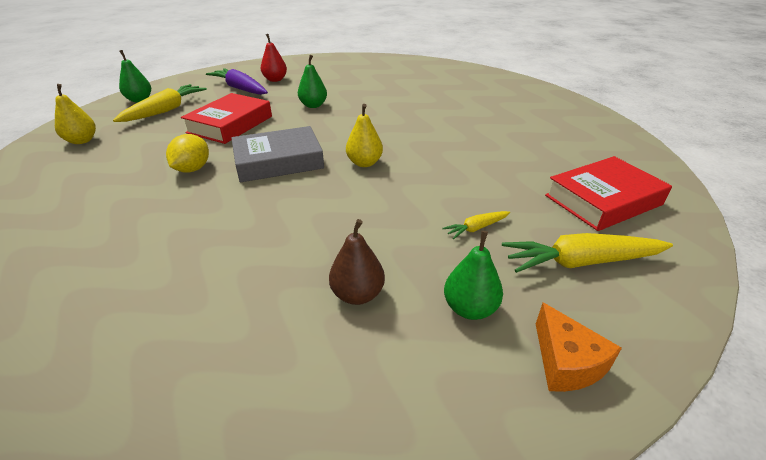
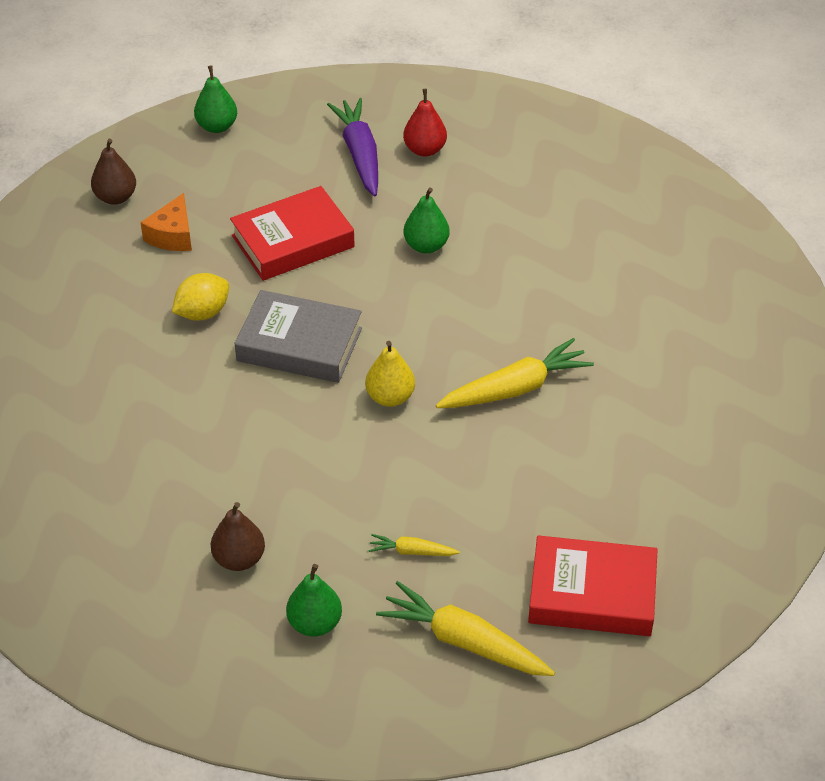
camera: 35 degrees right, 10 degrees up
yellow pear [55,84,96,144] -> brown pear [91,139,136,205]
yellow carrot [113,84,207,122] -> yellow carrot moved to [436,338,594,408]
orange cheese [536,302,622,392] -> orange cheese moved to [140,193,192,251]

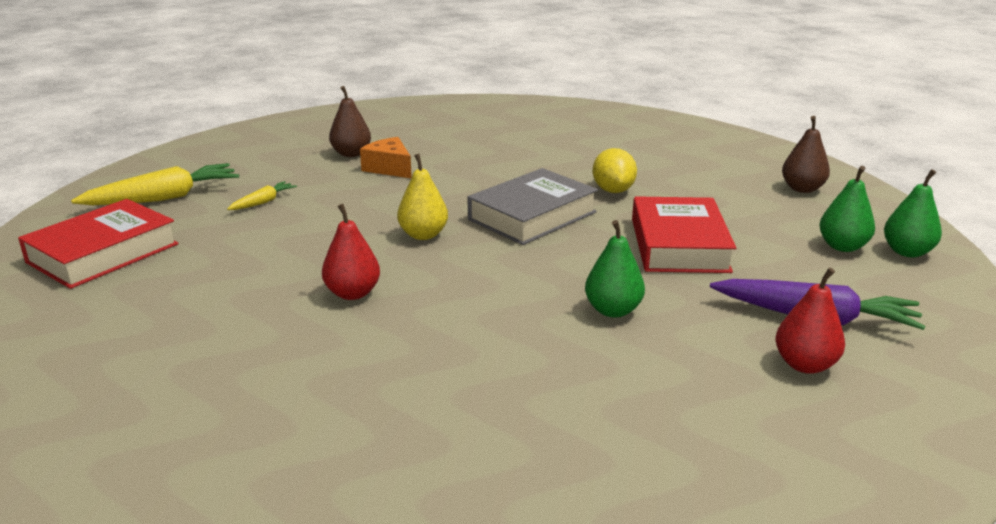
camera: 120 degrees right, 20 degrees down
orange cheese [140,193,192,251] -> orange cheese moved to [360,137,412,178]
green pear [286,564,342,637] -> green pear moved to [820,166,875,252]
yellow carrot [436,338,594,408] -> red pear [322,204,380,300]

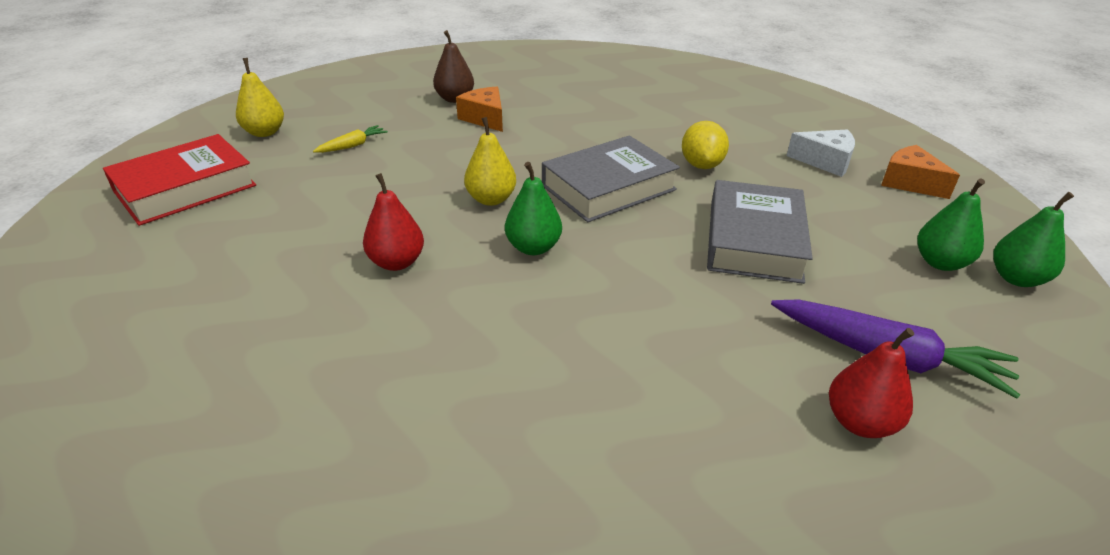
camera: 10 degrees right, 10 degrees up
yellow carrot [71,163,239,205] -> yellow pear [236,58,284,137]
green pear [585,220,645,318] -> green pear moved to [505,162,562,255]
red book [632,196,736,273] -> grey book [707,180,813,284]
brown pear [782,116,830,193] -> orange cheese [881,145,960,199]
none -> white cheese [787,129,855,177]

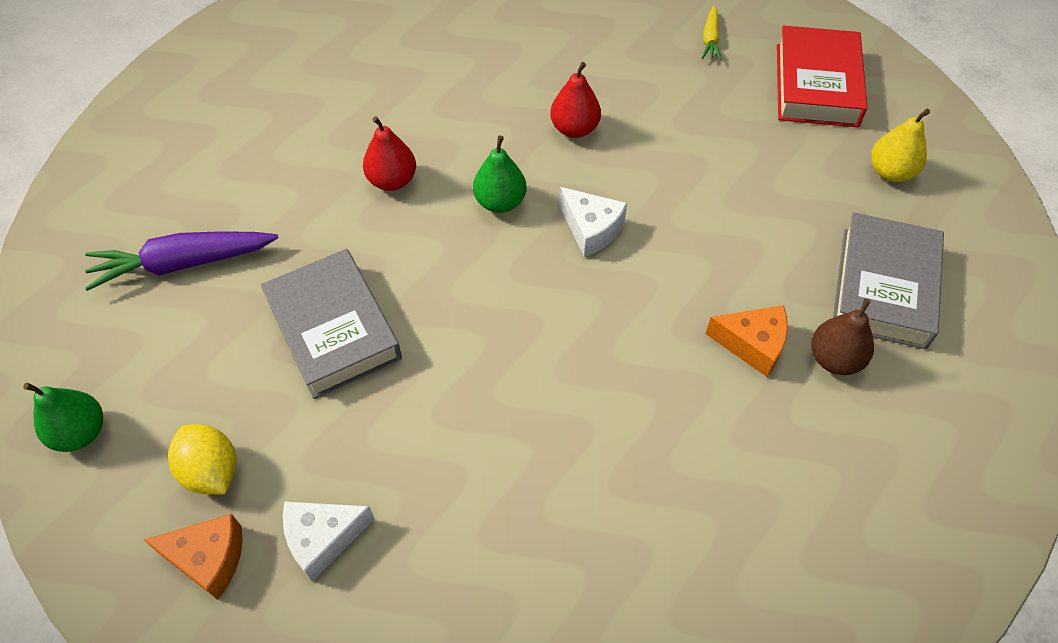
camera: 140 degrees right, 20 degrees up
yellow carrot [313,125,388,153] -> yellow carrot moved to [702,5,722,60]
yellow pear [464,117,516,206] -> white cheese [559,187,627,257]
grey book [542,136,680,222] -> grey book moved to [833,212,944,349]
yellow lemon [682,121,729,169] -> yellow lemon moved to [168,424,236,494]
red pear [829,328,914,438] -> red pear moved to [363,116,416,191]
green pear [917,178,985,271] -> none

